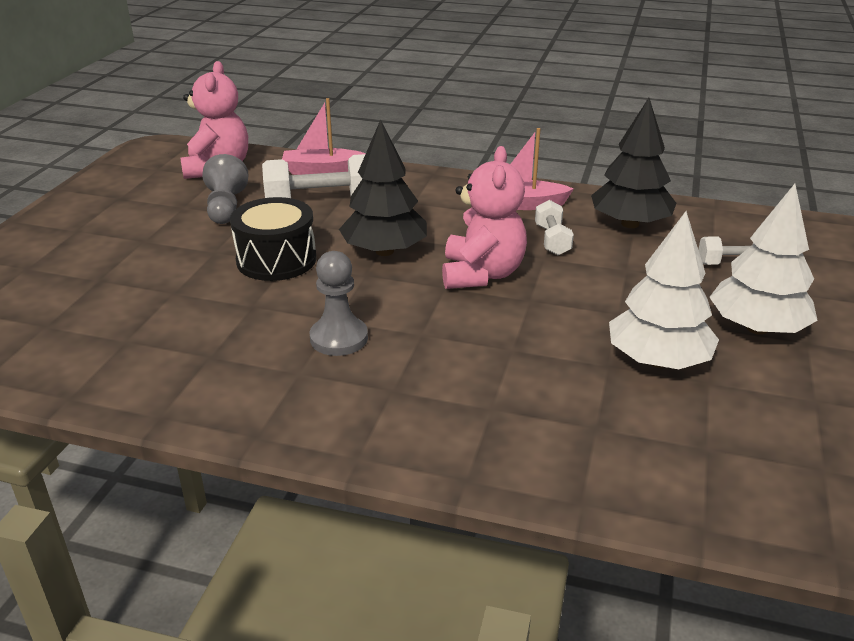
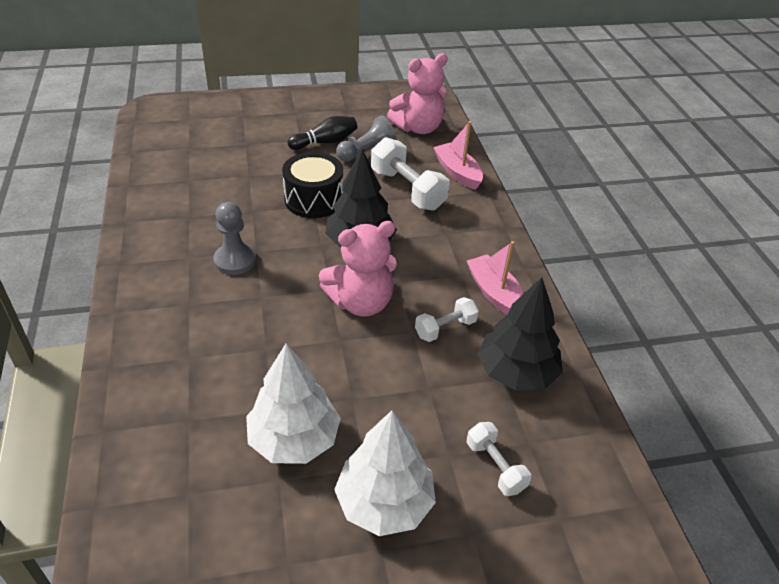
camera: 60 degrees right, 10 degrees up
none -> black bowling pin [288,116,357,150]

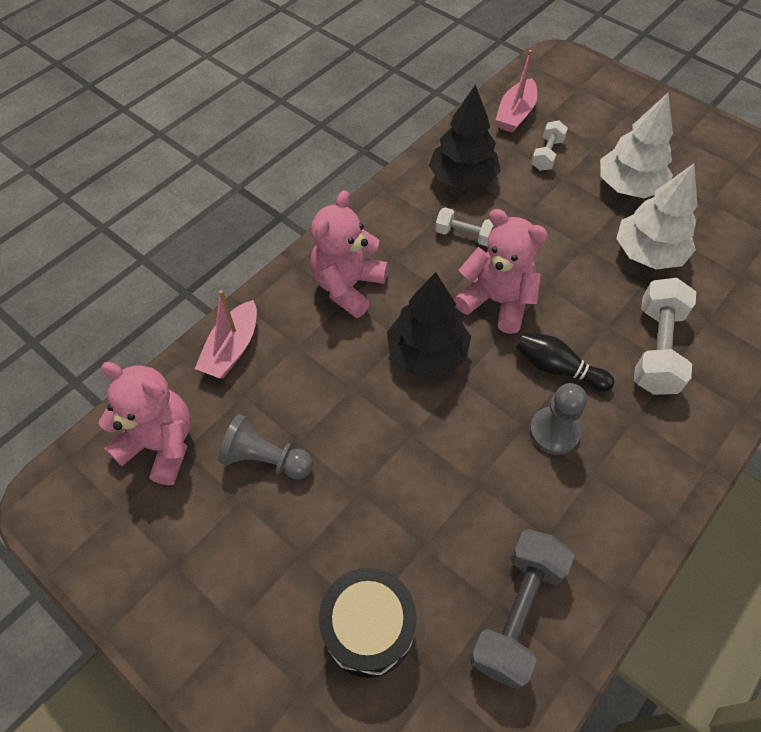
camera: 125 degrees left, 15 degrees up
black drum [282,152,343,218] -> black drum moved to [319,568,417,678]
black bowling pin [288,116,357,150] -> black bowling pin moved to [516,332,615,391]
white dumbbell [371,137,450,211] -> white dumbbell moved to [634,278,696,395]
pink boat [467,241,523,315] -> pink boat moved to [496,50,537,133]
none -> pink teddy bear [310,190,388,318]
none -> grey dumbbell [469,529,574,689]

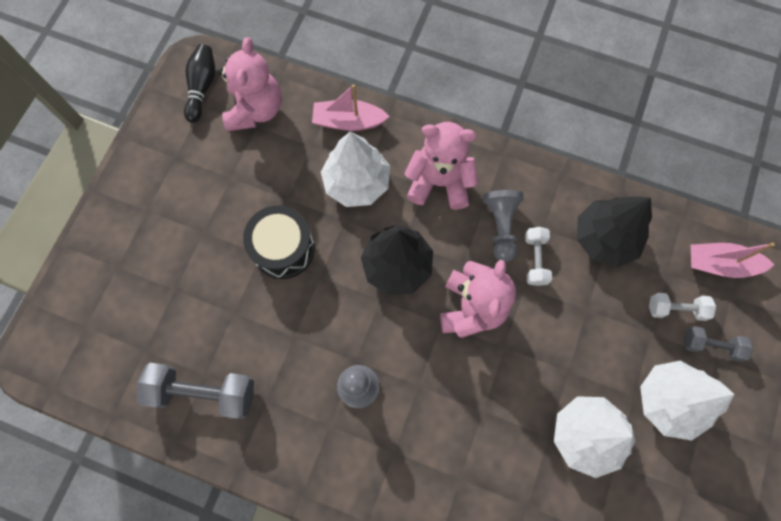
camera: 70 degrees right, 15 degrees up
grey pawn [218,414,313,480] -> grey pawn moved to [483,190,523,262]
black drum [319,568,417,678] -> black drum moved to [243,205,315,279]
black bowling pin [516,332,615,391] -> black bowling pin moved to [184,44,215,123]
white dumbbell [634,278,696,395] -> none
none -> white tree [321,132,390,207]
none -> grey dumbbell [683,326,753,362]

